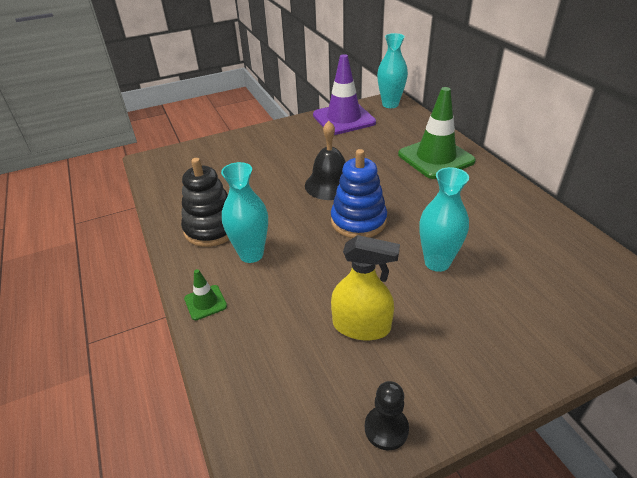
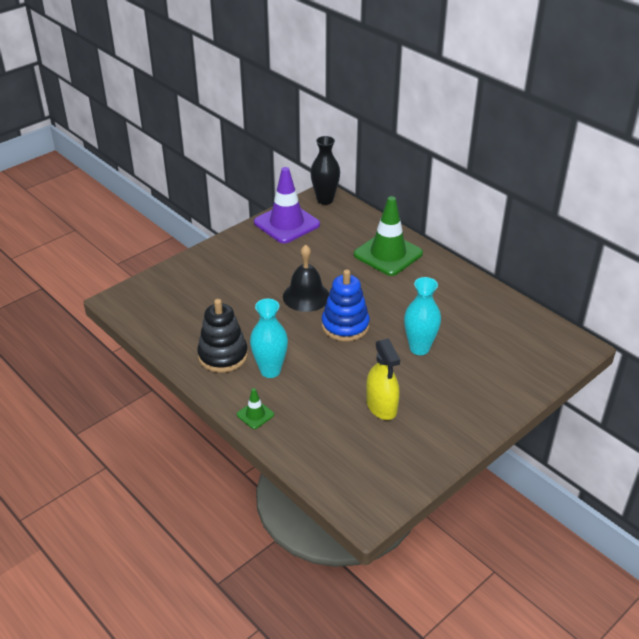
camera: 20 degrees left, 0 degrees up
yellow spray bottle [331,235,400,340] -> yellow spray bottle turned 75 degrees clockwise [366,338,400,420]
black pawn [365,381,409,450] -> none
turquoise vase [377,33,408,108] -> black vase [310,136,340,205]

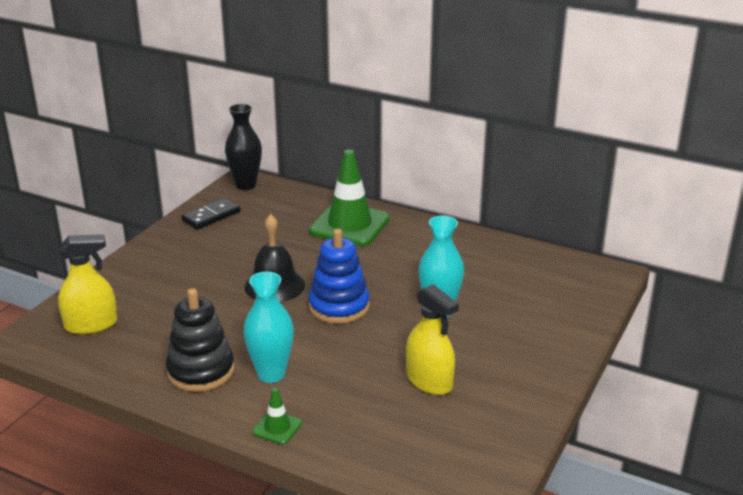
camera: 20 degrees left, 10 degrees down
purple traffic cone [254,167,320,243] -> black domino [181,198,240,230]
none -> yellow spray bottle [58,234,117,334]

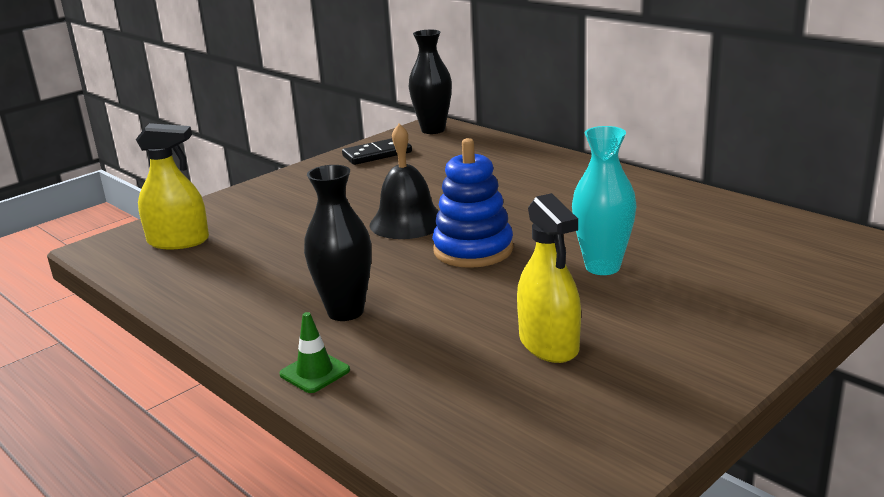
camera: 20 degrees right, 5 degrees down
black stacking toy [166,288,234,392] -> none
turquoise vase [243,272,294,383] -> black vase [304,165,372,321]
green traffic cone [309,149,390,246] -> none

